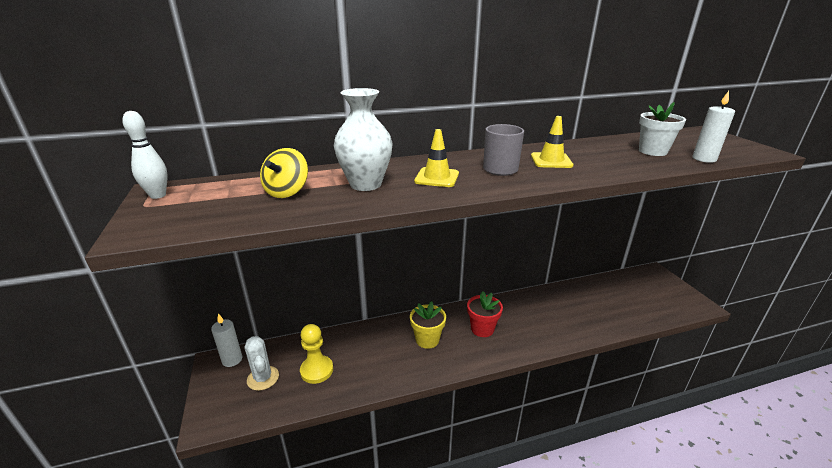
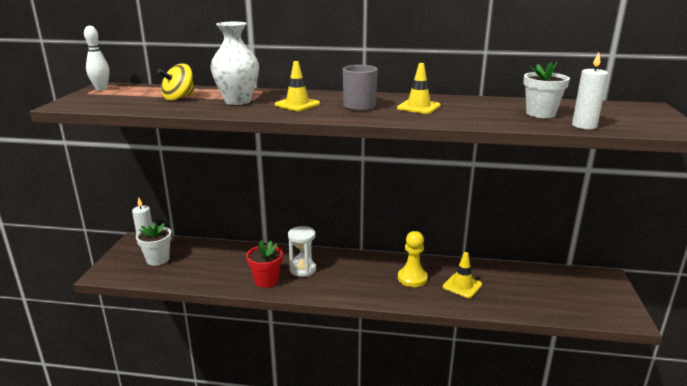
camera: 25 degrees right, 5 degrees down
white cactus [245,336,279,391] -> white flower pot [136,222,172,266]
yellow pawn [300,324,333,384] -> yellow pawn moved to [398,231,428,287]
yellow flower pot [410,301,446,349] -> white hourglass [288,226,316,277]
red flower pot [467,291,503,337] -> red flower pot moved to [246,241,283,288]
none -> yellow traffic cone [443,252,482,298]

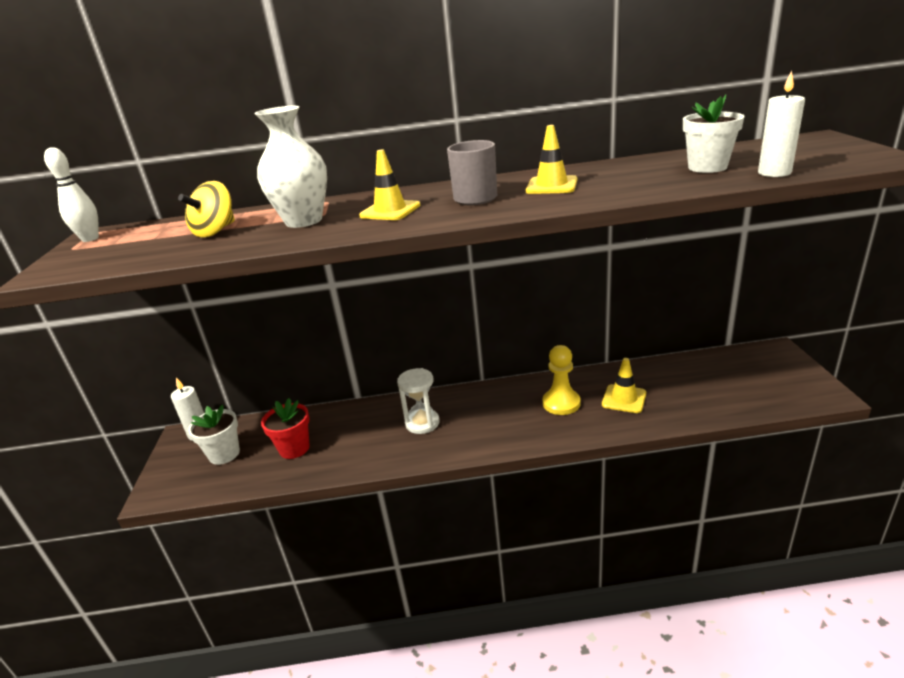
camera: 10 degrees left, 5 degrees up
red flower pot [246,241,283,288] -> red flower pot moved to [261,398,310,459]

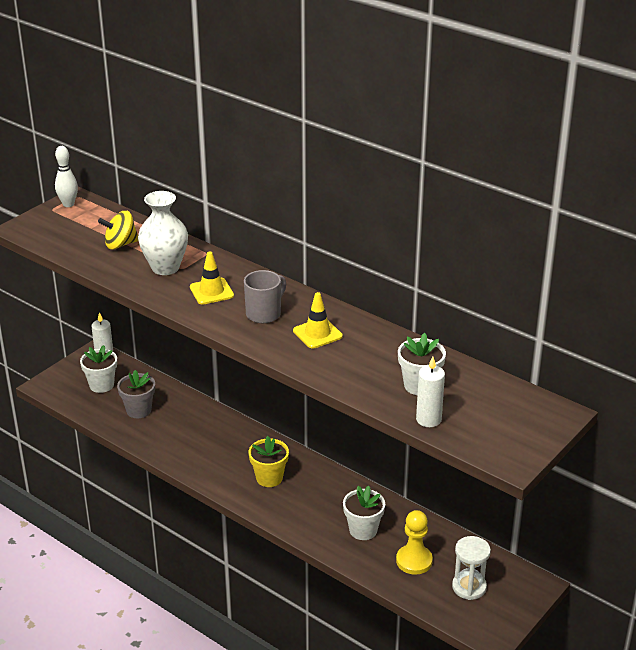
camera: 40 degrees right, 5 degrees up
red flower pot [261,398,310,459] -> grey flower pot [117,370,155,418]
white hourglass [397,368,440,434] -> white hourglass moved to [452,536,491,600]
yellow pawn [543,345,580,415] -> yellow pawn moved to [396,510,433,575]
yellow traffic cone [602,358,646,413] -> white flower pot [343,486,385,540]
none -> yellow flower pot [249,436,289,487]

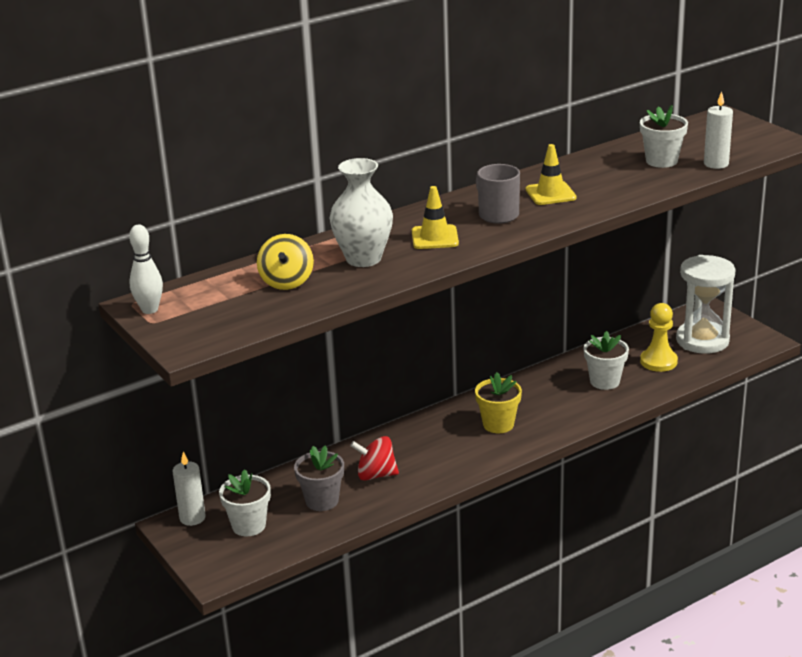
camera: 70 degrees left, 5 degrees down
white hourglass [452,536,491,600] -> white hourglass [676,255,736,354], size x1.58
none -> red spinning top [350,436,399,481]

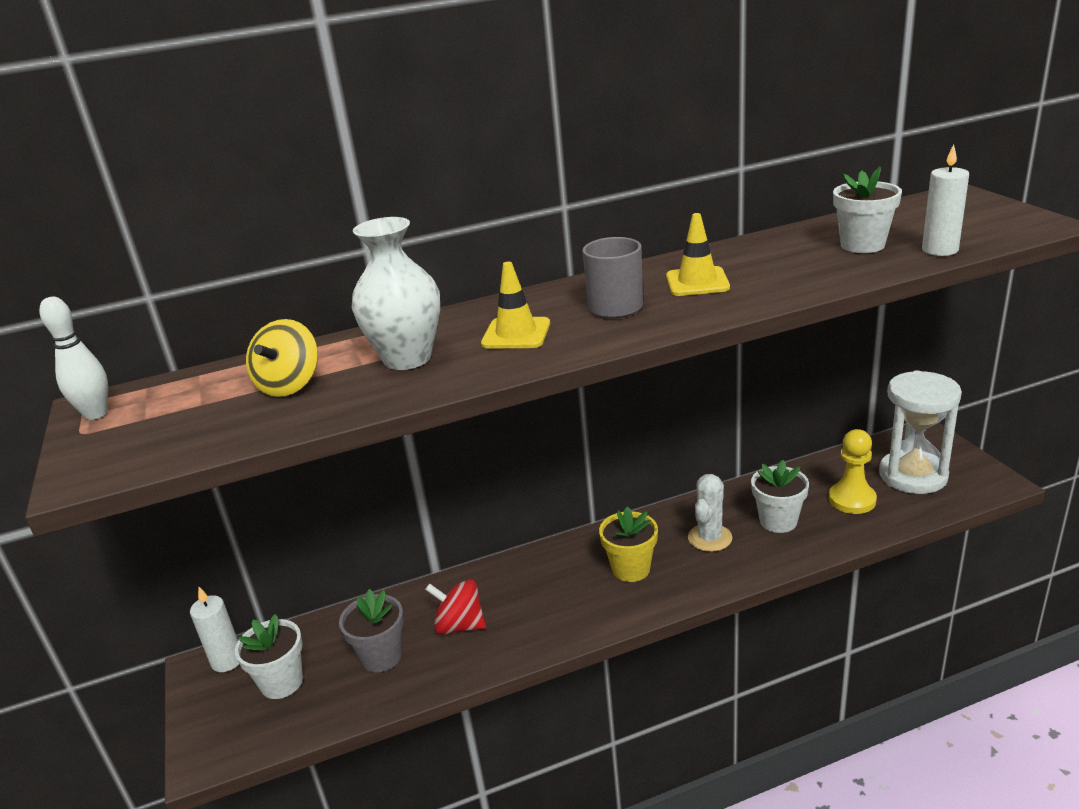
camera: 15 degrees right, 0 degrees up
none -> white cactus [688,474,732,552]

